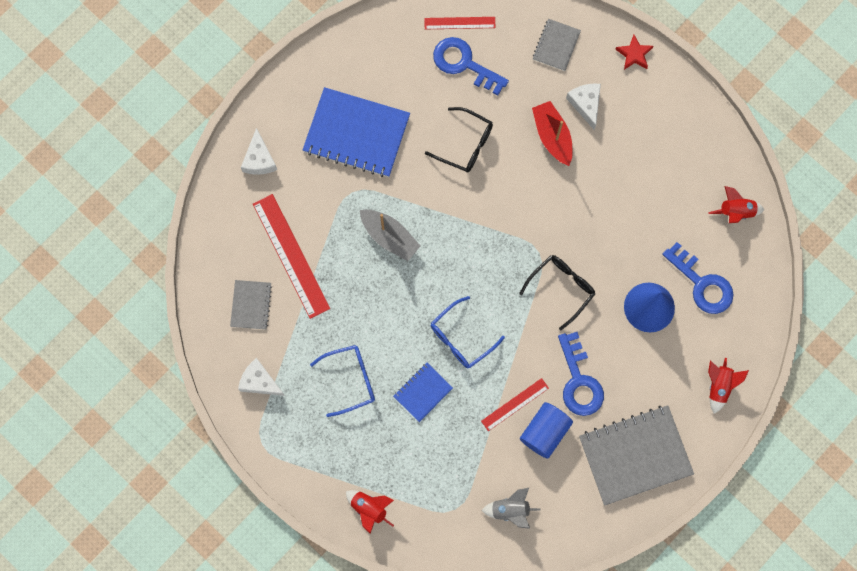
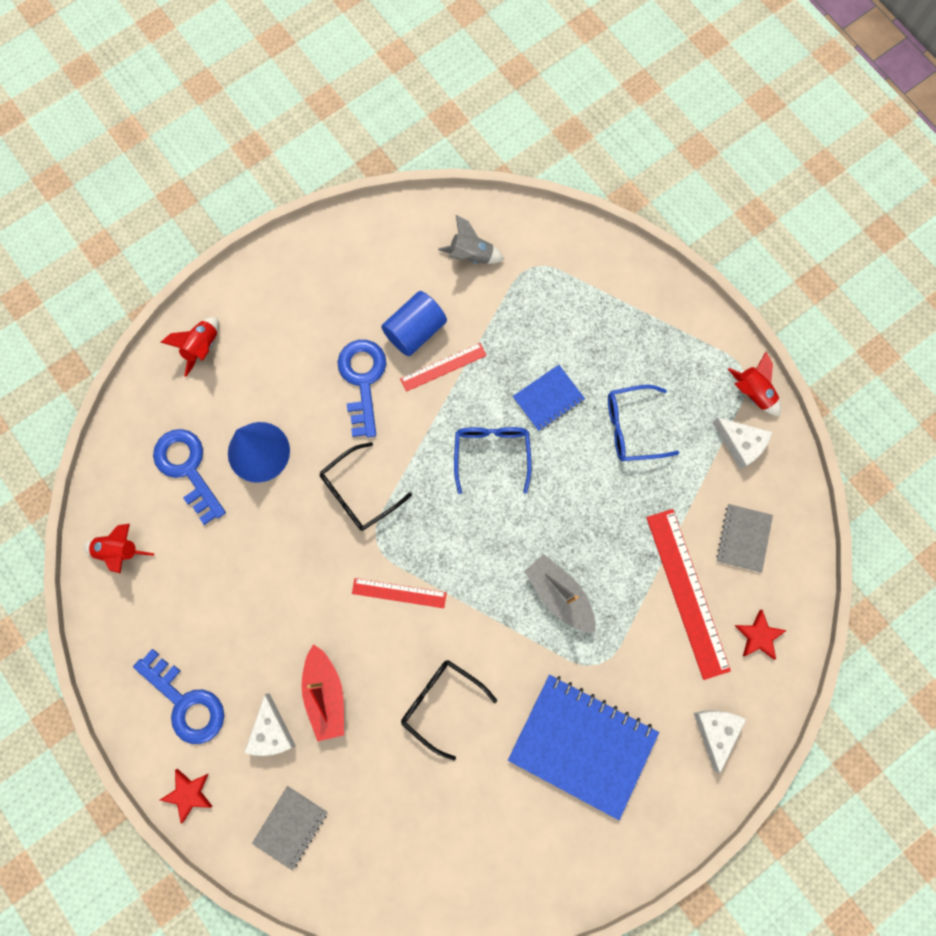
camera: 170 degrees left, 0 degrees up
red rocket [346,490,394,534] -> red rocket moved to [728,352,781,416]
red ruler [424,17,495,29] -> red ruler moved to [352,578,447,608]
blue glasses [431,296,505,368] -> blue glasses turned 60 degrees counterclockwise [454,427,532,494]
blue key [433,37,509,96] -> blue key moved to [133,649,224,744]
grey notebook [579,405,694,505] -> none
none -> red star [735,610,787,659]

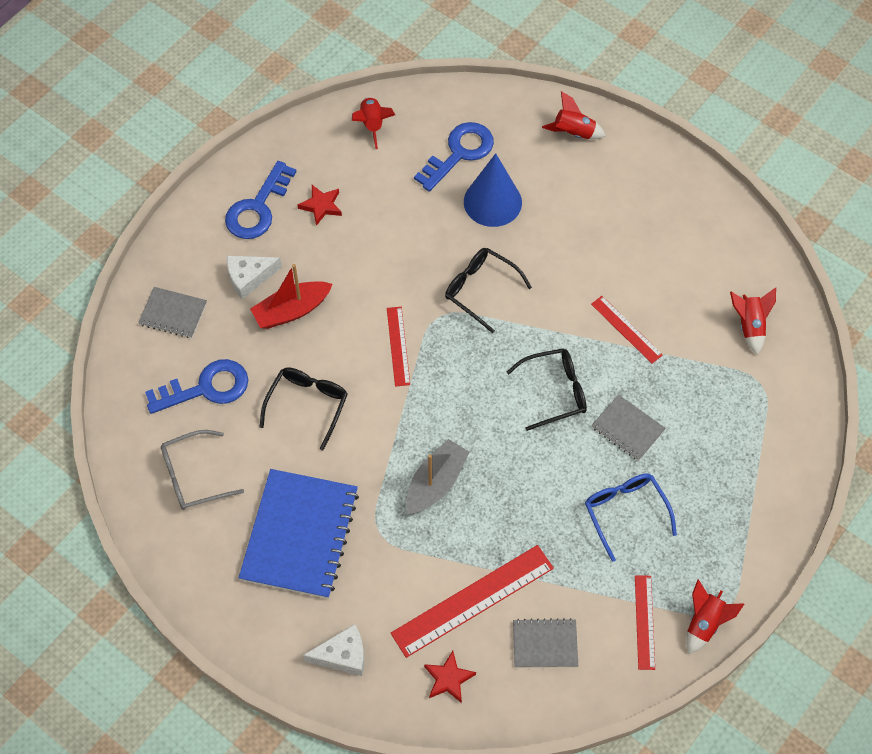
camera: 75 degrees right, 15 degrees down
red star [160,769,212,823] -> red star moved to [297,185,342,226]
blue key [338,340,386,437] -> blue key moved to [145,359,248,414]
blue cylinder [381,291,447,356] -> none
grey rocket [438,215,504,264] -> red rocket [730,287,776,355]
blue glasses [454,427,532,494] -> black glasses [507,348,587,431]
blue notebook [513,365,585,431] -> grey notebook [591,394,666,461]
white cheese [713,418,772,470] -> red ruler [635,575,655,670]
none -> grey glasses [161,430,244,510]

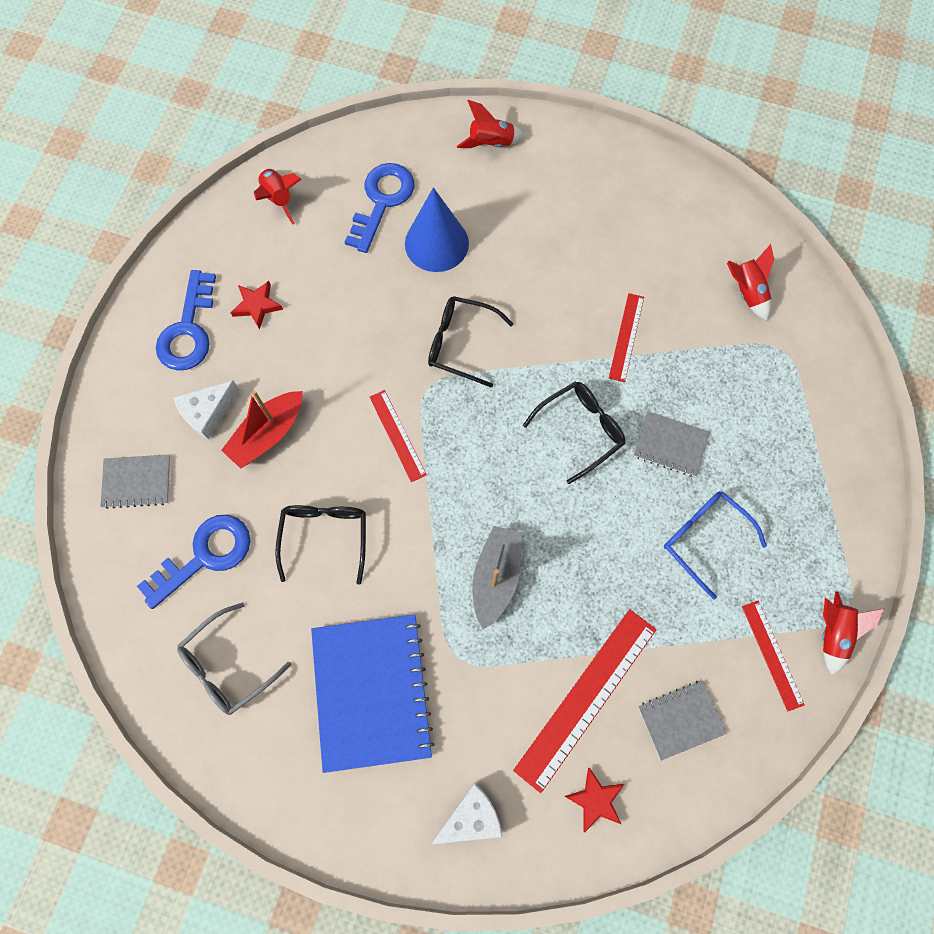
camera: 20 degrees left, 10 degrees up
red ruler [591,296,663,364] -> red ruler turned 75 degrees clockwise [609,293,644,382]

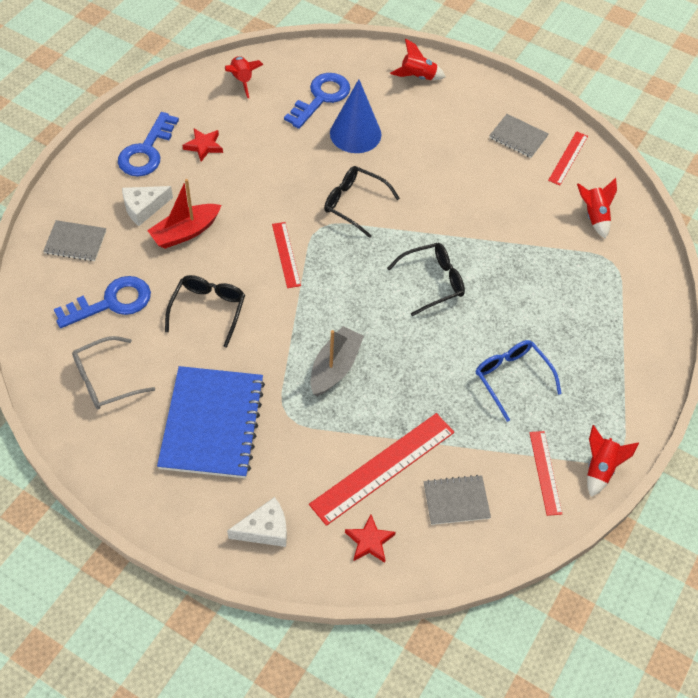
camera: 10 degrees right, 15 degrees down
red ruler [609,293,644,382] -> red ruler moved to [548,131,588,185]
grey notebook [634,411,710,477] -> grey notebook moved to [489,114,548,158]

